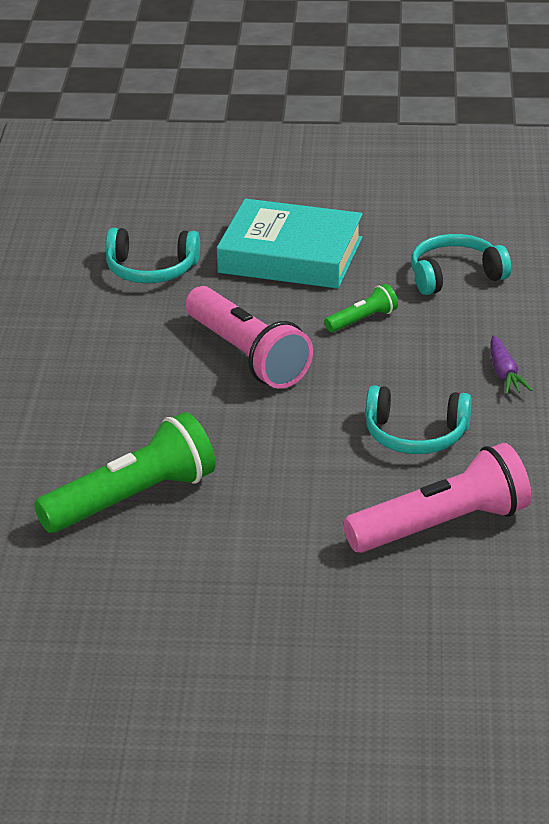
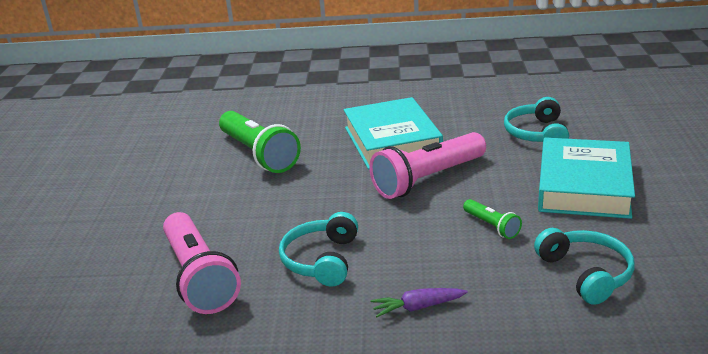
camera: 90 degrees right, 5 degrees down
none -> turquoise book [344,97,443,170]

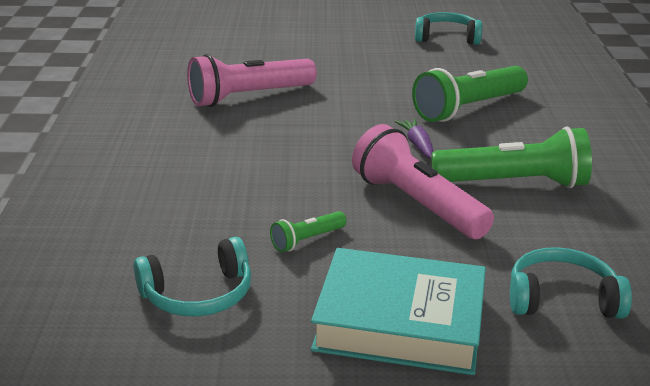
camera: 85 degrees right, 0 degrees up
turquoise headphones [279,212,358,286] -> turquoise headphones moved to [415,12,482,45]
turquoise book [344,97,443,170] -> green flashlight [431,127,592,188]
purple carrot [371,288,468,317] -> purple carrot moved to [395,119,433,159]

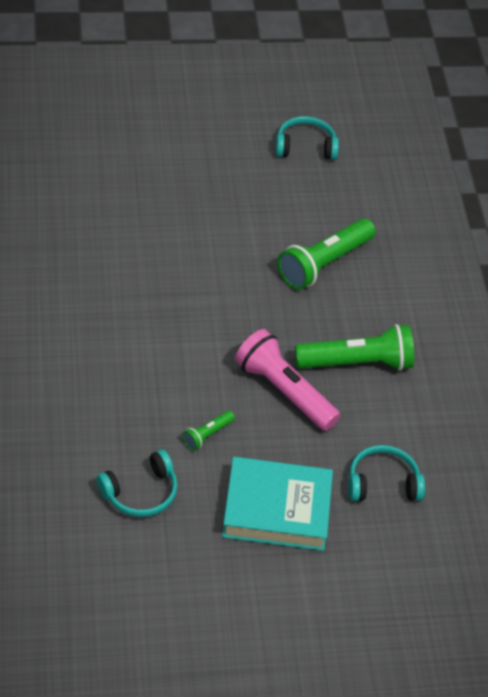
camera: 10 degrees left, 20 degrees up
pink flashlight [187,54,317,107] -> none
purple carrot [395,119,433,159] -> none

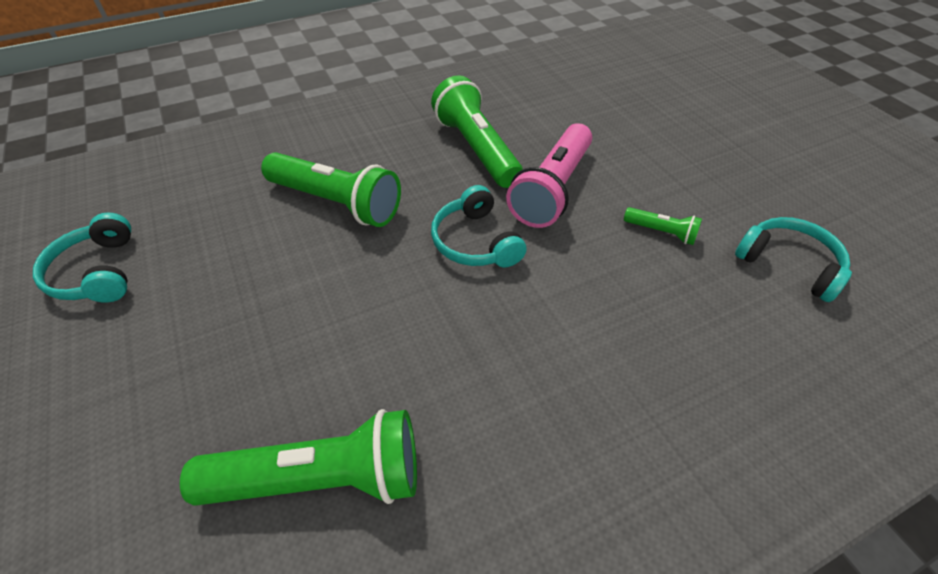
camera: 105 degrees left, 0 degrees up
turquoise book [222,457,333,551] -> none
turquoise headphones [348,445,425,501] -> turquoise headphones moved to [431,185,527,267]
none -> green flashlight [180,409,417,506]

